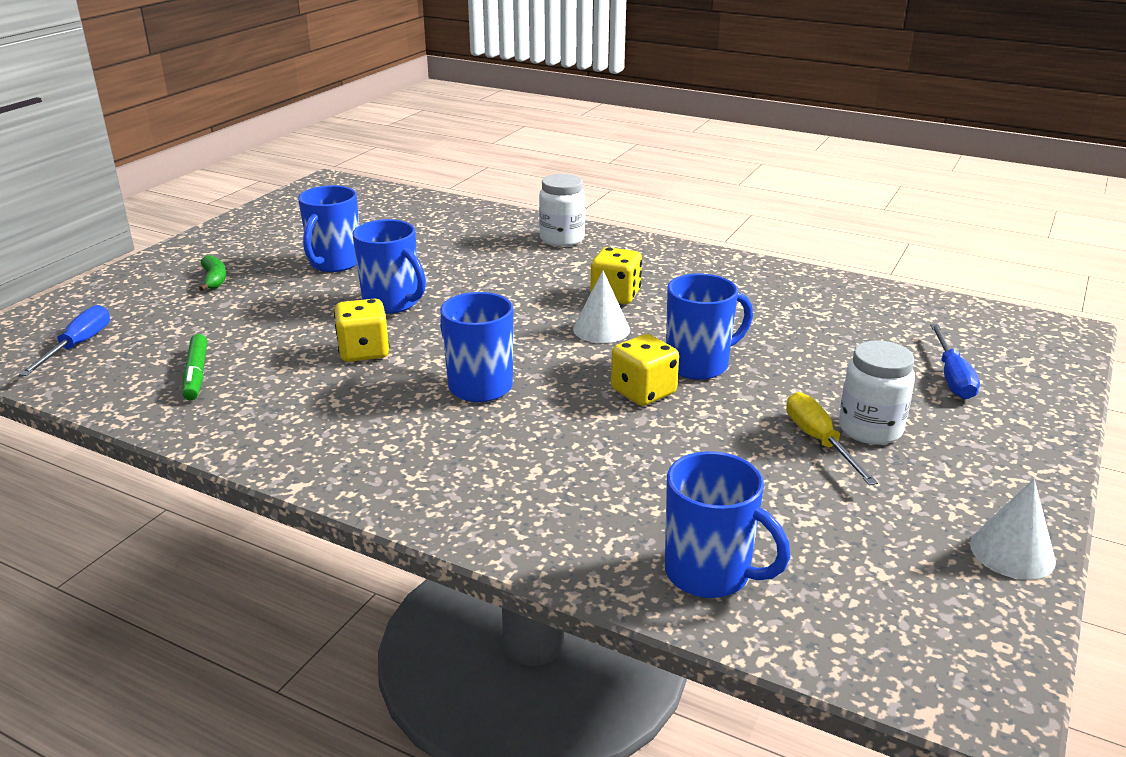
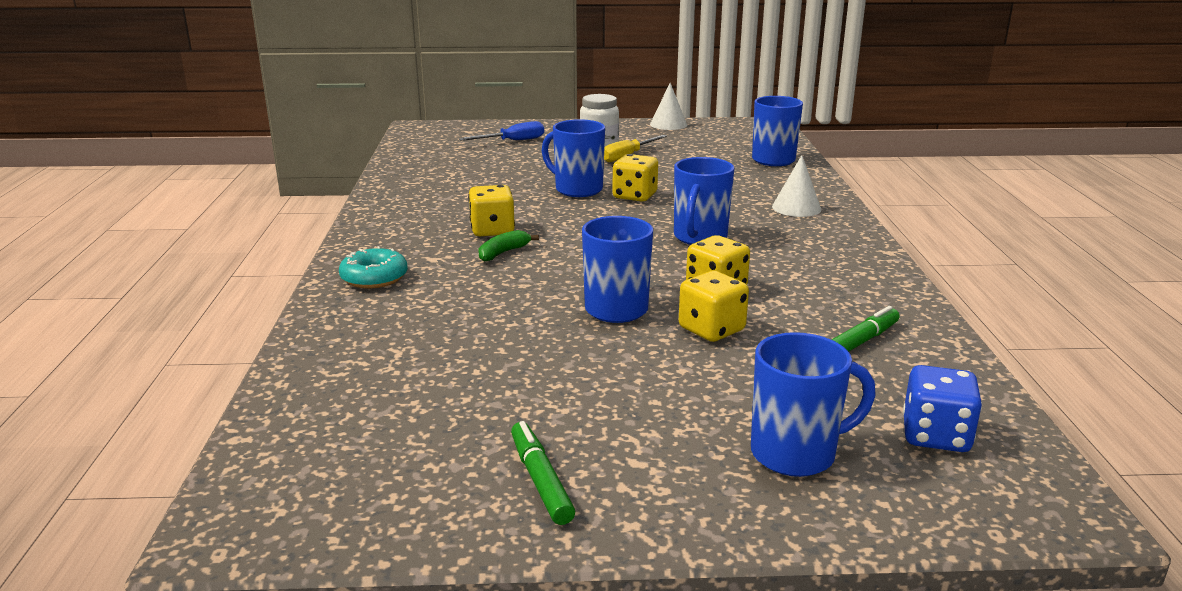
camera: 120 degrees left, 5 degrees down
blue screwdriver [19,305,110,376] -> blue dice [903,365,982,452]
green banana [199,255,226,291] -> green banana moved to [478,230,539,262]
blue mug [298,185,359,272] -> blue mug moved to [751,332,876,477]
white jar [539,174,585,247] -> turquoise donut [339,246,408,288]
white cone [573,270,630,343] -> white cone moved to [772,155,821,217]
none -> green marker [511,421,575,525]
none -> yellow dice [679,271,749,342]

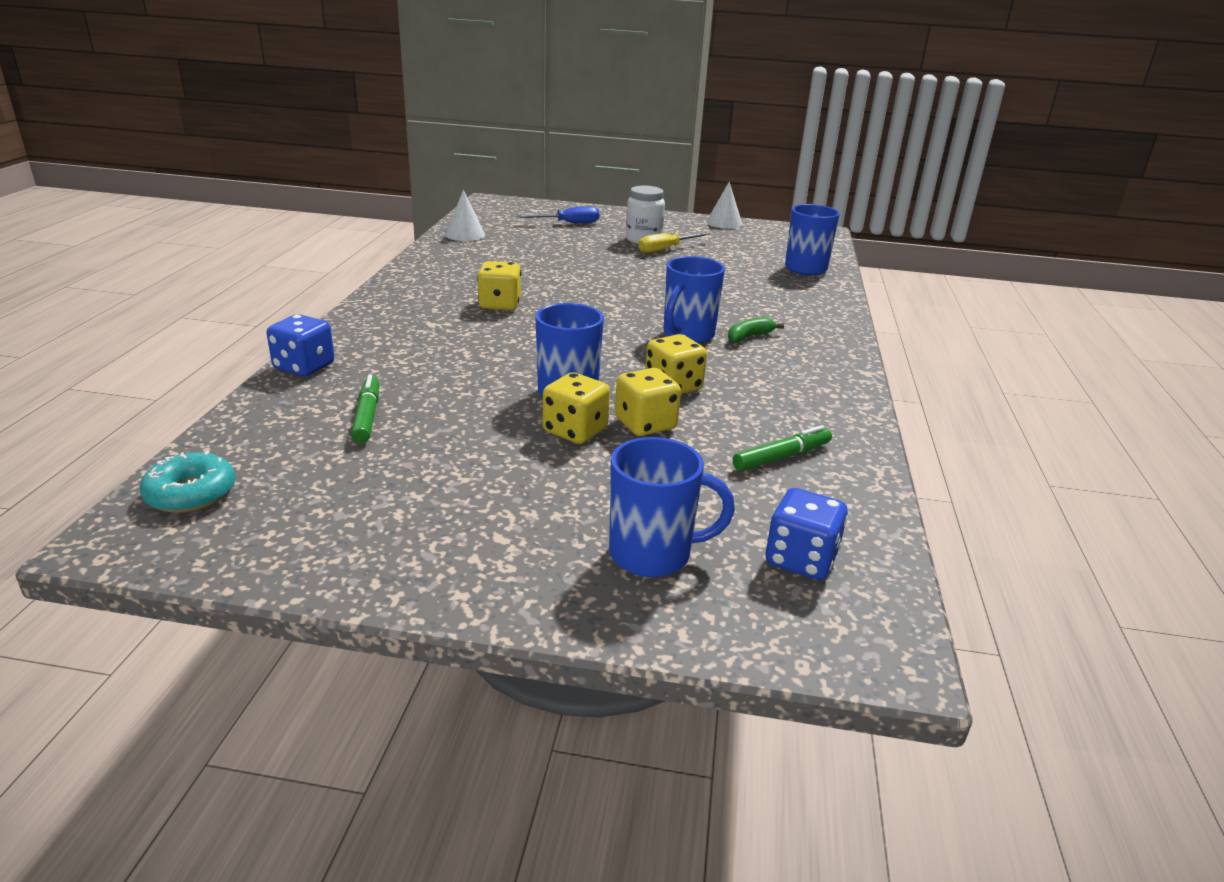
camera: 10 degrees right, 5 degrees up
turquoise donut [339,246,408,288] -> turquoise donut moved to [140,451,236,513]
green banana [478,230,539,262] -> green banana moved to [728,317,784,343]
green marker [511,421,575,525] -> green marker moved to [351,374,379,443]
blue mug [542,119,605,197] -> none
yellow dice [612,154,658,202] -> yellow dice moved to [543,372,610,444]
white cone [772,155,821,217] -> white cone moved to [445,190,485,241]
none -> blue dice [267,314,335,377]

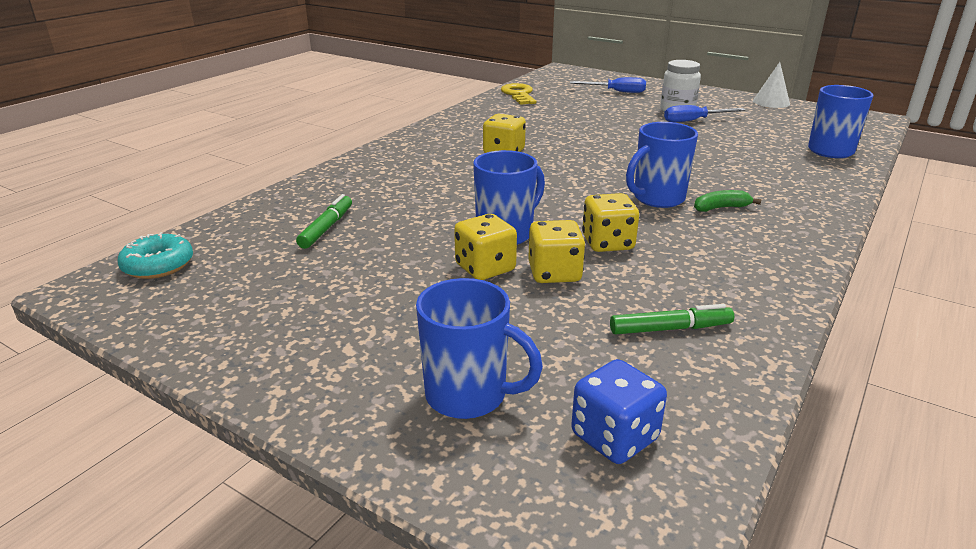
camera: 25 degrees right, 0 degrees up
blue dice [267,314,335,377] -> none
white cone [445,190,485,241] -> yellow key [501,83,537,105]
yellow screwdriver [638,232,712,253] -> blue screwdriver [664,105,745,122]

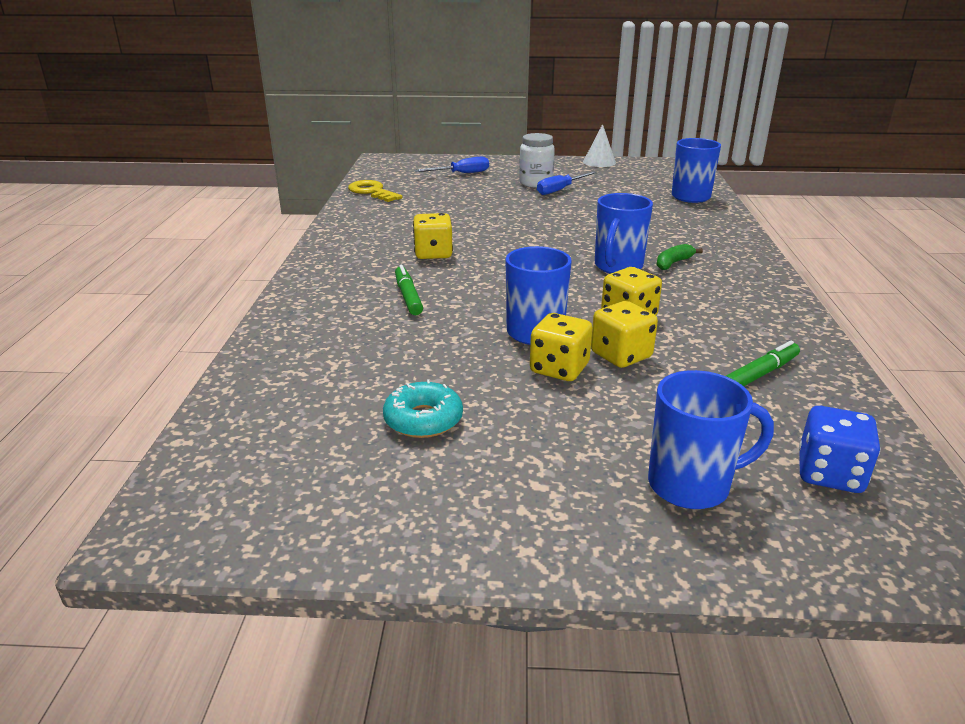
camera: 30 degrees left, 0 degrees up
turquoise donut [117,232,193,279] -> turquoise donut moved to [383,379,463,438]
green marker [296,194,352,249] -> green marker moved to [395,265,423,315]

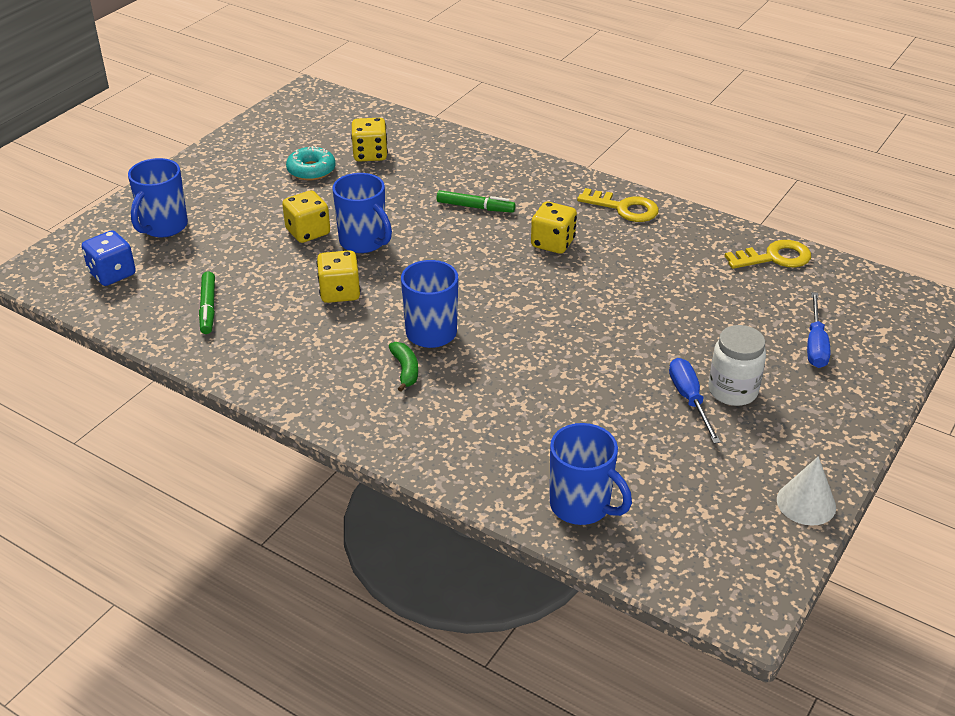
camera: 120 degrees right, 10 degrees up
yellow dice [591,301,658,368] -> yellow dice moved to [351,118,388,162]
none -> yellow key [577,188,659,222]

